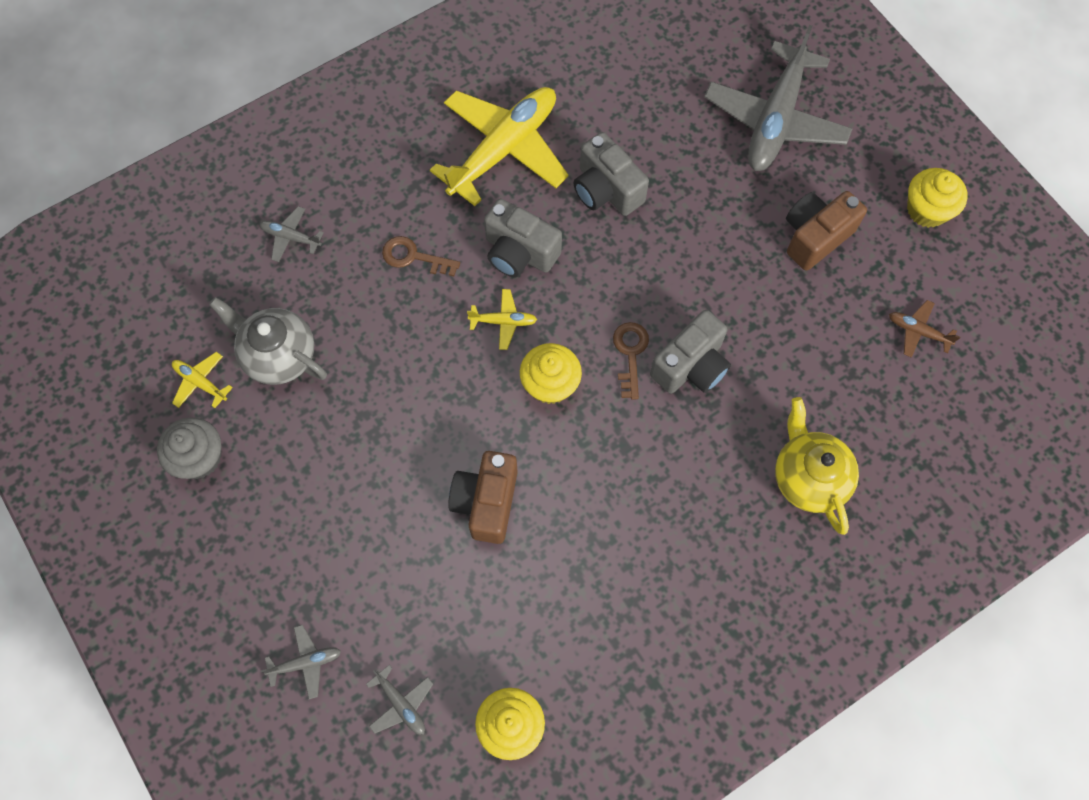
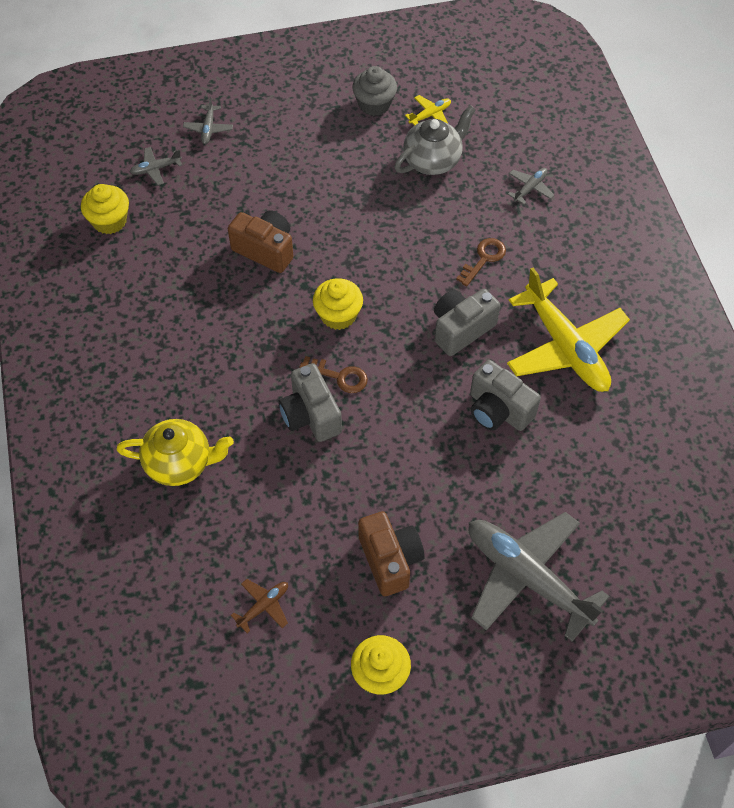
camera: 110 degrees right, 10 degrees down
yellow plane [467,289,537,350] -> none
grey camera [574,132,649,216] -> grey camera turned 120 degrees counterclockwise [470,360,541,431]

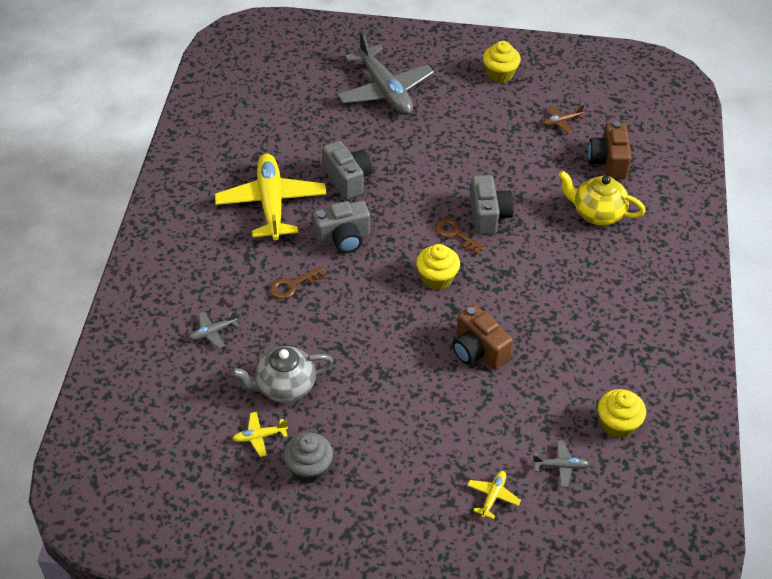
camera: 160 degrees left, 10 degrees down
grey plane [183,97,233,144] -> yellow plane [467,471,521,519]
brown camera [358,511,425,596] -> brown camera moved to [588,121,632,179]

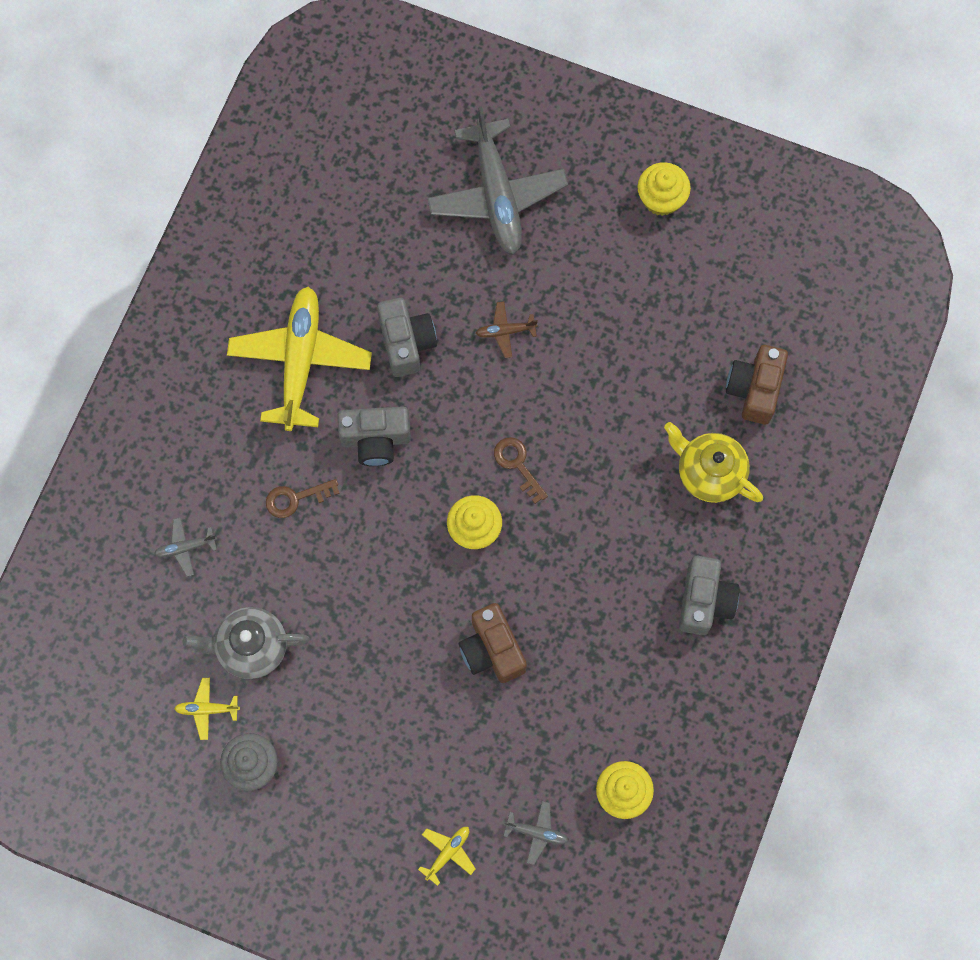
camera: 15 degrees right, 25 degrees up
grey camera [470,175,514,235] -> grey camera moved to [679,555,739,635]
brown plane [542,105,585,134] -> brown plane moved to [476,302,538,358]

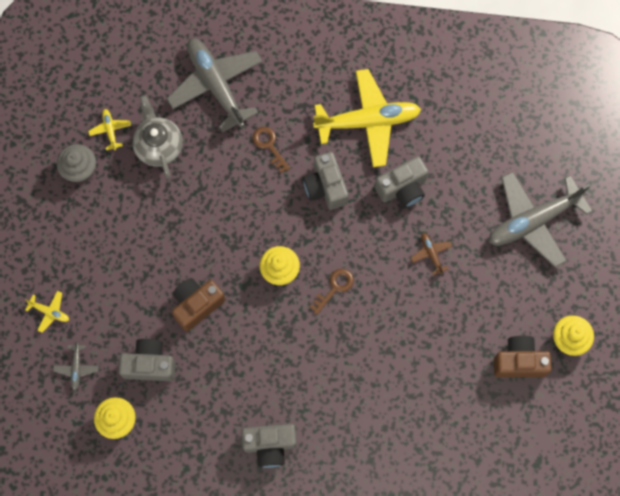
camera: 75 degrees right, 0 degrees up
grey plane [154,517,217,577] -> grey plane [166,38,263,132], size x2.41
yellow teapot [664,422,763,503] -> none
brown camera [726,345,788,424] -> brown camera moved to [494,336,552,377]
none -> grey camera [118,339,176,381]

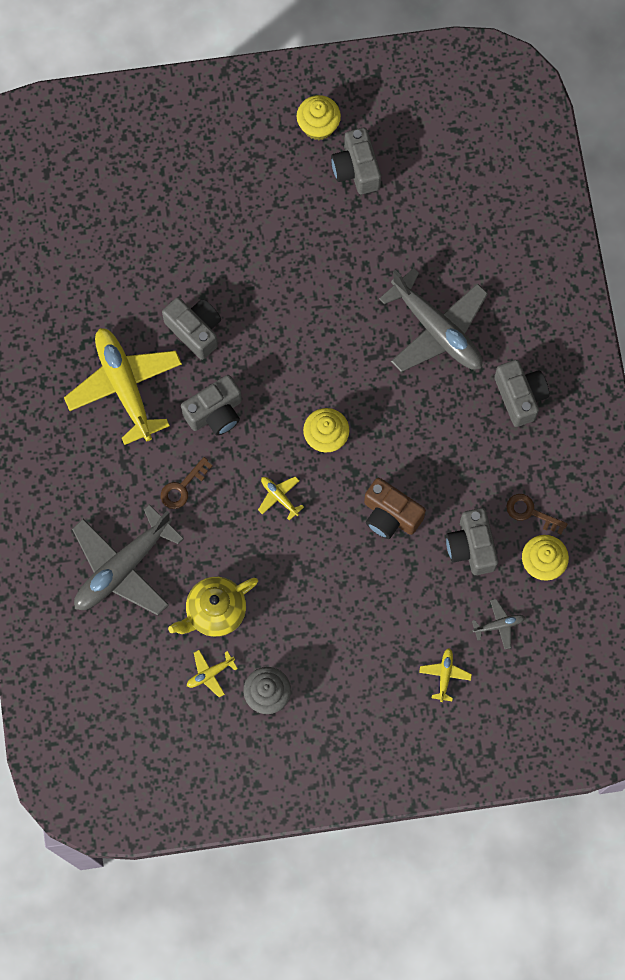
camera: 105 degrees left, 0 degrees up
grey teapot [132,95,183,179] -> yellow teapot [168,577,258,637]
brown key [310,269,354,315] -> brown key moved to [506,494,567,534]
brown plane [411,233,453,276] -> none
grey plane [489,172,592,267] -> grey plane moved to [379,268,488,372]
brown camera [494,336,552,377] -> grey camera [331,128,381,194]
none -> yellow plane [258,476,304,521]

